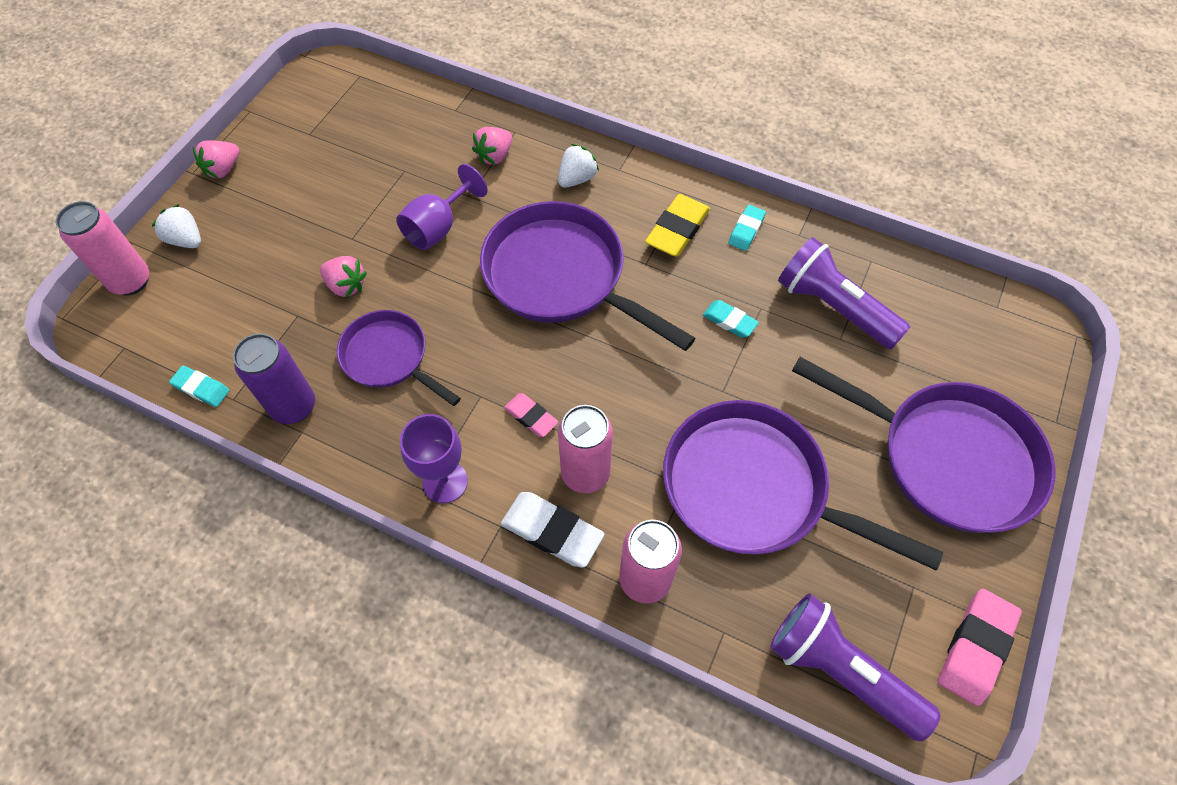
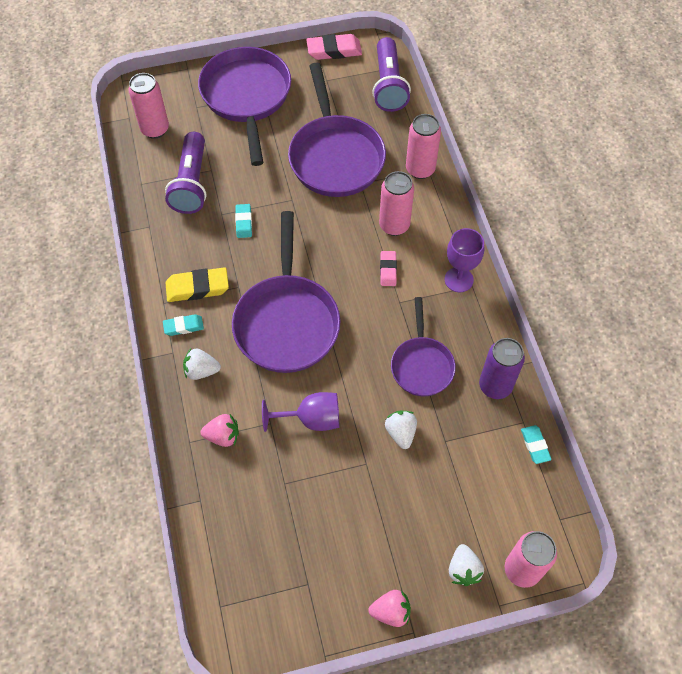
camera: 130 degrees left, 0 degrees up
pink strawberry [320,256,367,298] -> white strawberry [385,411,417,449]
white eraser [501,492,604,568] -> none
turquoise eraser [728,205,766,251] -> turquoise eraser moved to [163,314,204,336]
none -> pink can [129,73,169,139]

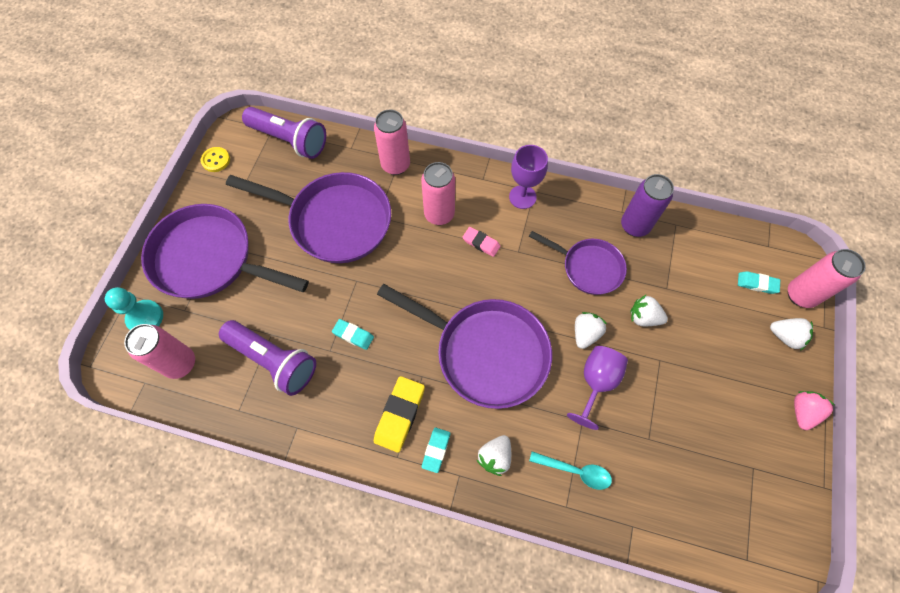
camera: 60 degrees left, 5 degrees up
pink strawberry [201,414,239,447] -> turquoise spoon [529,451,612,490]
pink eraser [306,34,362,60] -> yellow button [201,147,230,172]
turquoise eraser [521,425,552,464] -> turquoise eraser moved to [738,271,780,294]
none -> turquoise pawn [105,287,163,330]
none -> white strawberry [575,312,607,349]

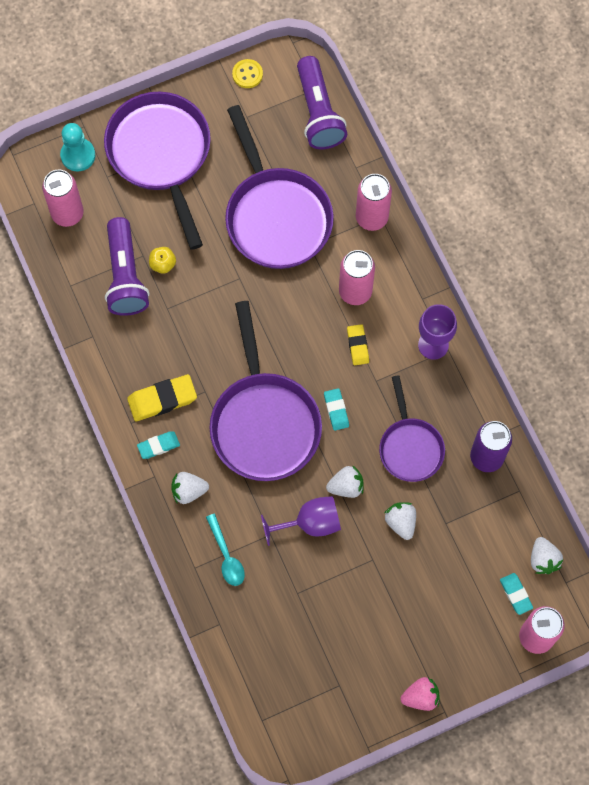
camera: 50 degrees right, 5 degrees up
turquoise eraser [332,319,374,350] -> turquoise eraser moved to [324,388,349,431]
pink eraser [463,227,501,257] -> yellow eraser [347,324,369,365]
white strawberry [770,318,813,351] -> white strawberry moved to [531,537,563,574]
none -> yellow apple [149,247,176,274]

